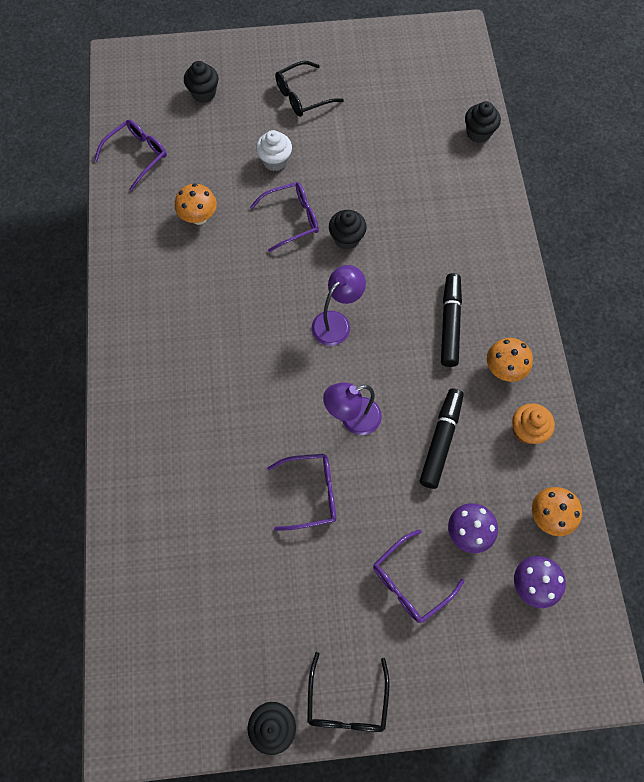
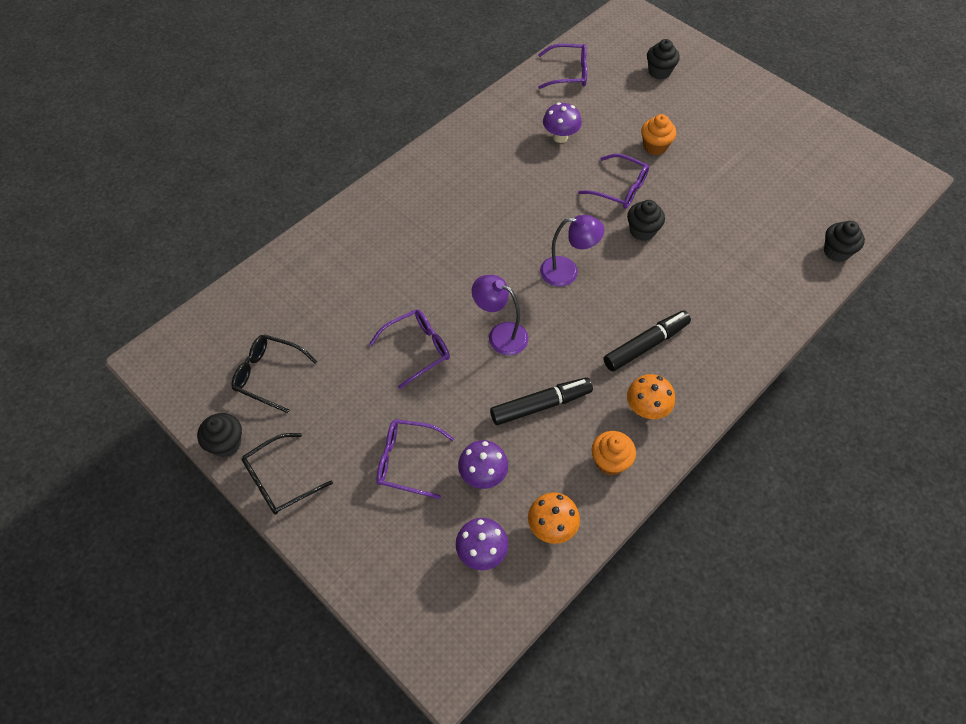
camera: 50 degrees right, 10 degrees down
orange mushroom [175,183,217,225] -> purple mushroom [543,102,582,143]
white cupcake [256,130,292,171] -> orange cupcake [641,114,676,155]
purple glasses [267,454,336,531] -> purple glasses turned 75 degrees counterclockwise [369,309,450,389]
black glasses [275,61,344,117] -> black glasses moved to [231,335,317,413]

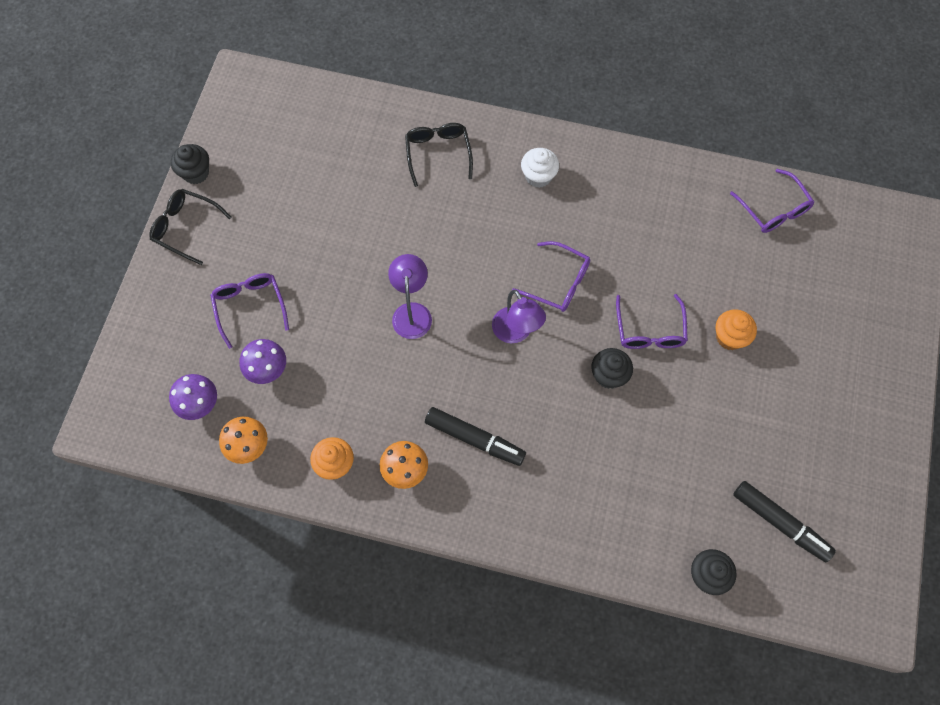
camera: 60 degrees right, 10 degrees up
black glasses [231,335,317,413] -> black glasses moved to [405,123,473,187]
purple glasses [369,309,450,389] -> purple glasses moved to [512,241,590,312]
black marker [490,377,593,425] -> black marker moved to [733,481,836,562]
purple mushroom [543,102,582,143] -> none
black cupcake [647,39,680,80] -> none
none -> white cupcake [521,148,559,188]

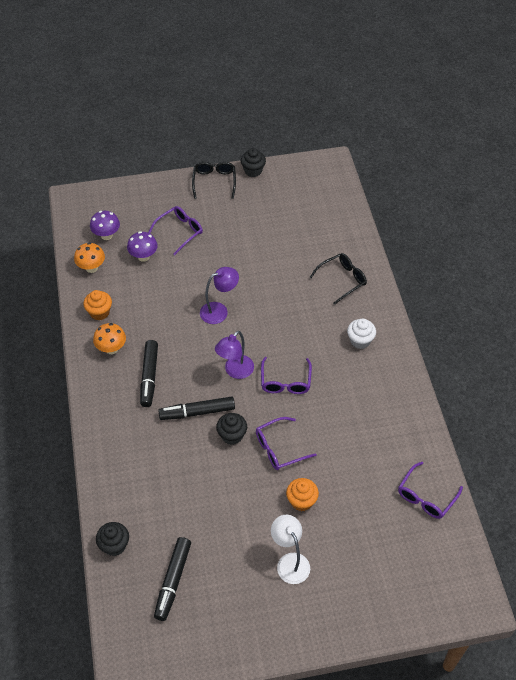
camera: 65 degrees right, 15 degrees down
none -> black marker [158,396,235,420]
none -> white lamp [271,515,310,584]

